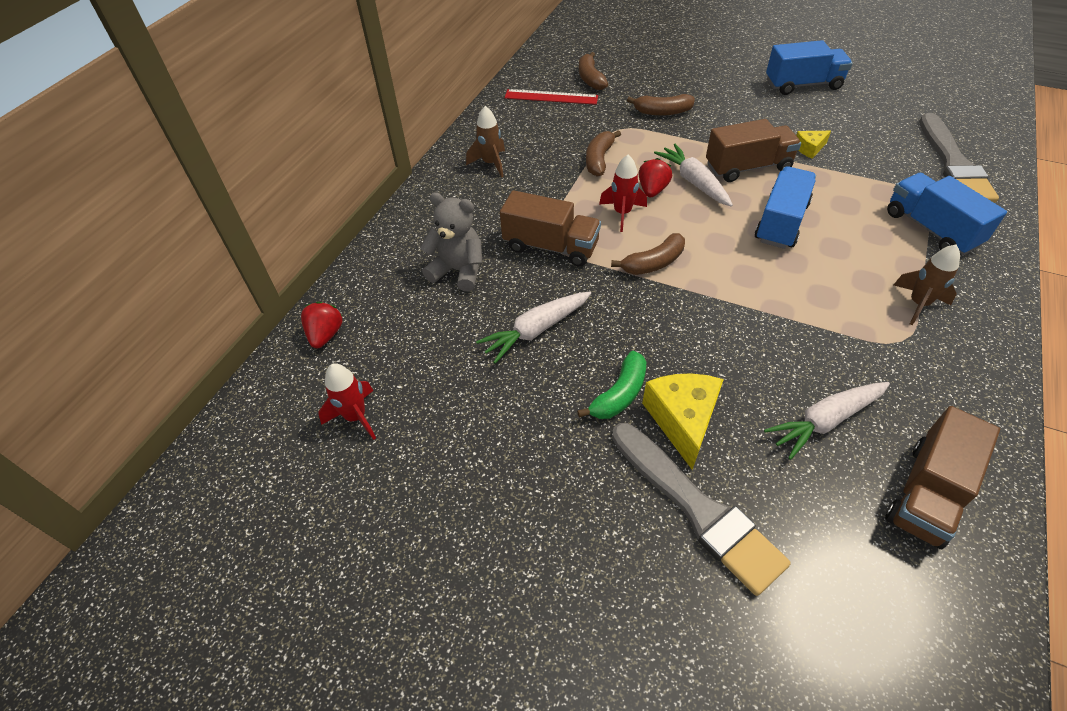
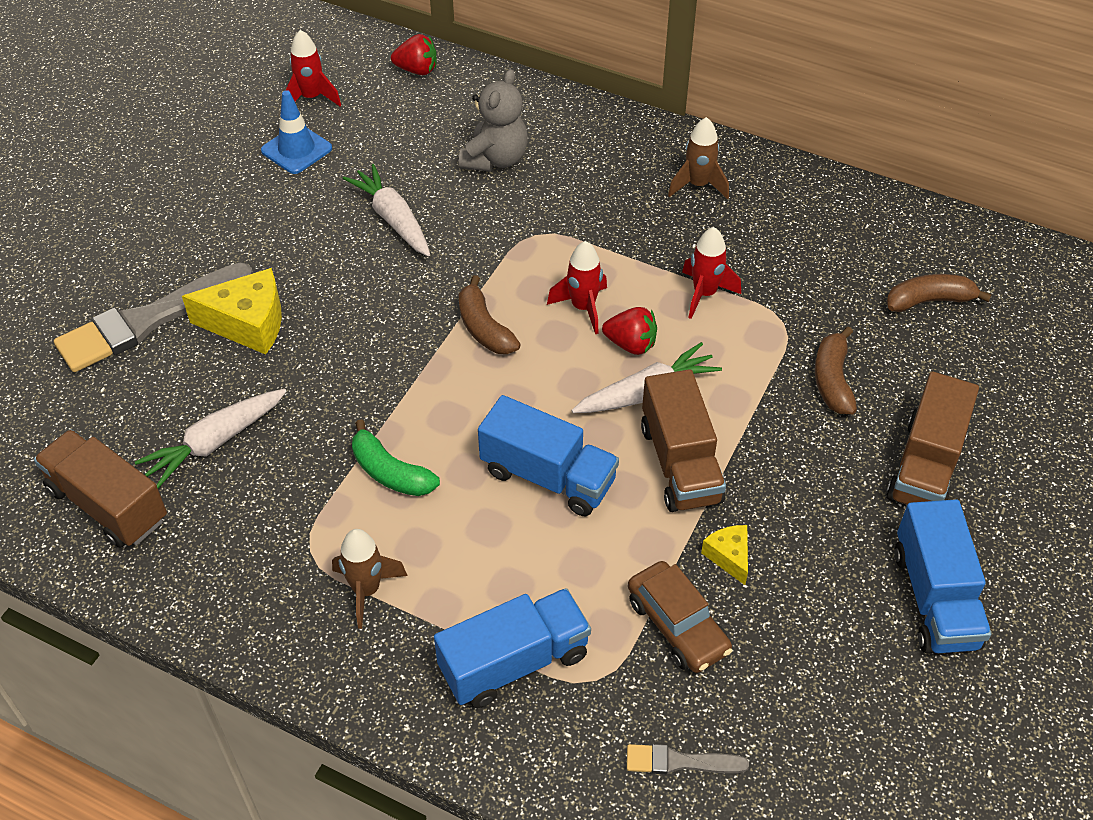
camera: 90 degrees right, 0 degrees up
brown truck [500,190,601,267] -> brown truck moved to [886,371,979,505]
red ruler [504,89,598,105] -> none
green banana [577,351,646,419] -> green banana moved to [352,419,440,496]
brown banana [586,130,621,177] -> red rocket [682,227,741,319]
white carrot [764,382,890,460] -> white carrot turned 105 degrees counterclockwise [135,389,287,488]
grey brush [919,113,999,203] -> grey brush [627,744,749,774], size x0.47
none -> blue traffic cone [261,90,332,174]
none -> brown car [628,561,733,673]

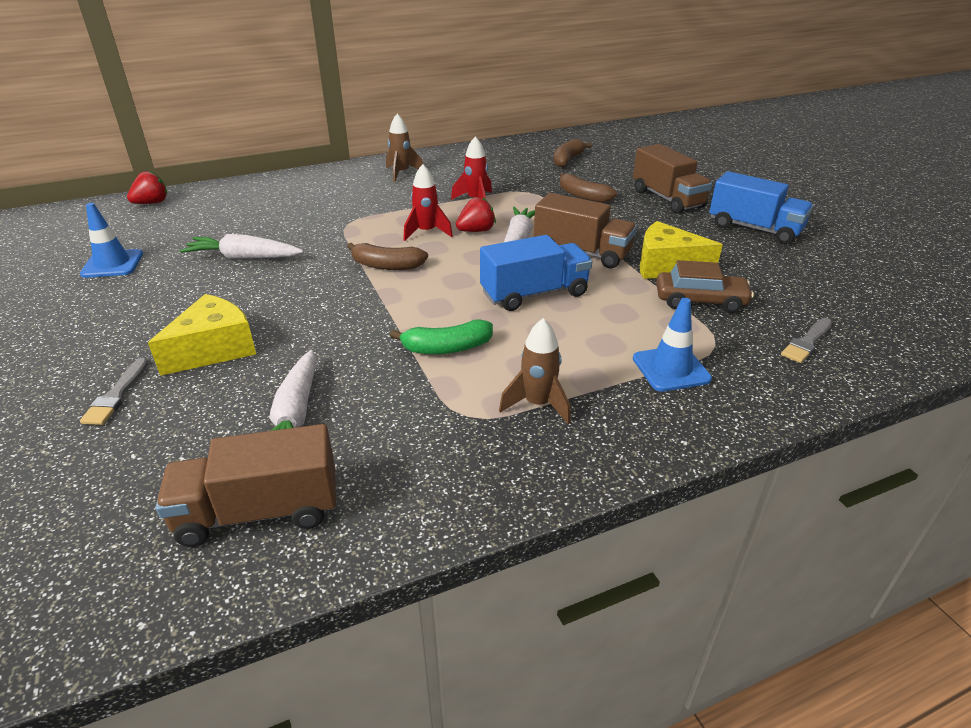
camera: 50 degrees left, 15 degrees down
grey brush [54,262,253,372] -> grey brush [80,358,148,425], size x0.47
red rocket [285,30,341,106] -> none
blue truck [434,588,591,708] -> blue traffic cone [633,298,712,392]
grey teddy bear [459,69,528,172] -> none
yellow cheese [701,525,748,585] -> yellow cheese [640,221,723,279], size x1.88

